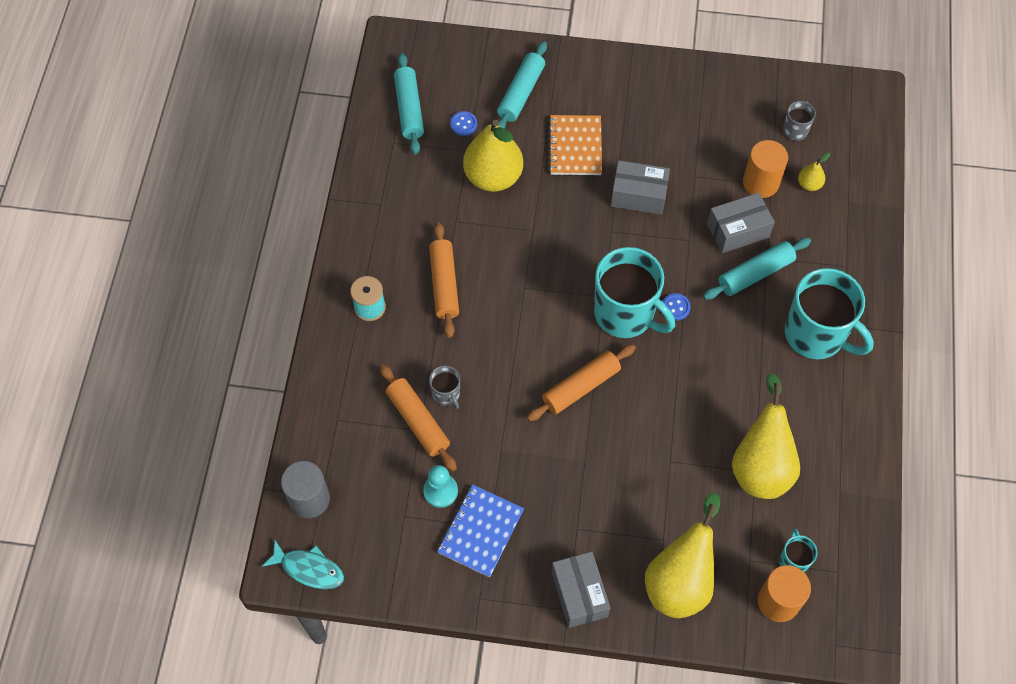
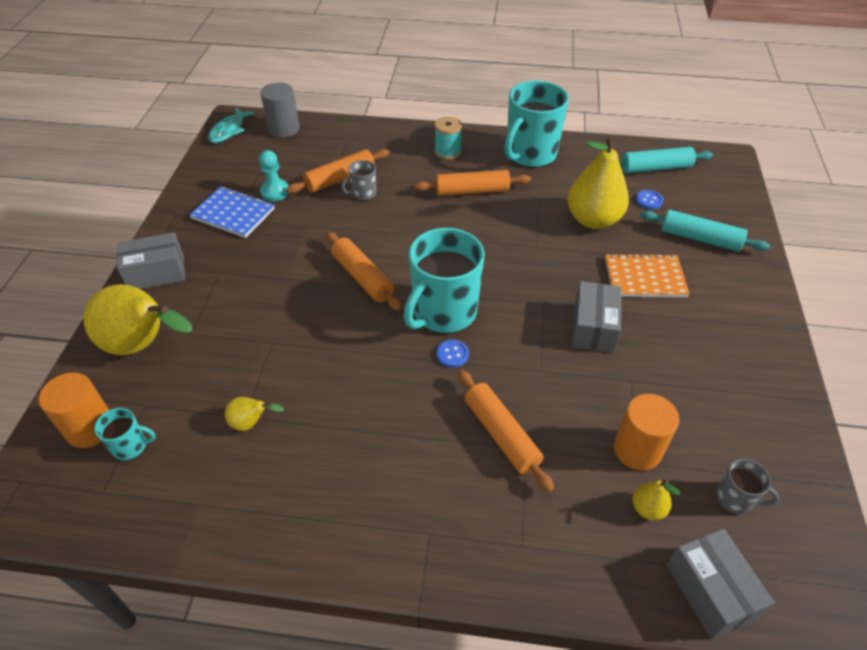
camera: 90 degrees right, 15 degrees down
turquoise rolling pin [703,238,811,300] -> orange rolling pin [458,369,554,493]
grey box [707,193,775,253] -> grey box moved to [666,529,775,639]
yellow pear [732,373,800,499] -> yellow pear [225,397,284,431], size x0.45
turquoise mug [785,268,874,359] -> turquoise mug moved to [504,81,569,168]

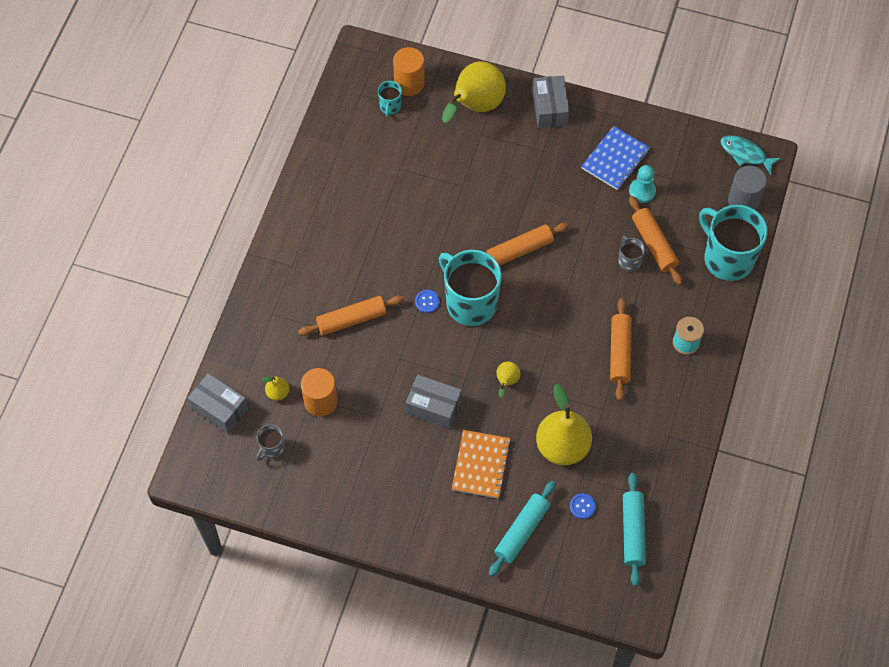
camera: 100 degrees right, 15 degrees up
yellow pear [225,397,284,431] -> yellow pear moved to [496,362,521,398]
turquoise mug [504,81,569,168] -> turquoise mug moved to [699,205,768,281]
grey box [666,529,775,639] -> grey box turned 45 degrees clockwise [188,373,248,433]

